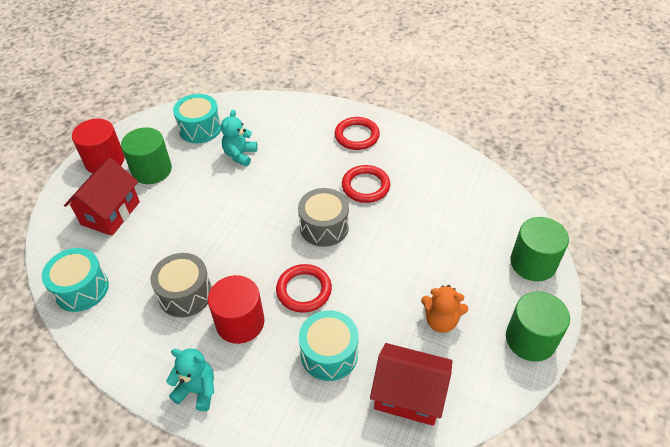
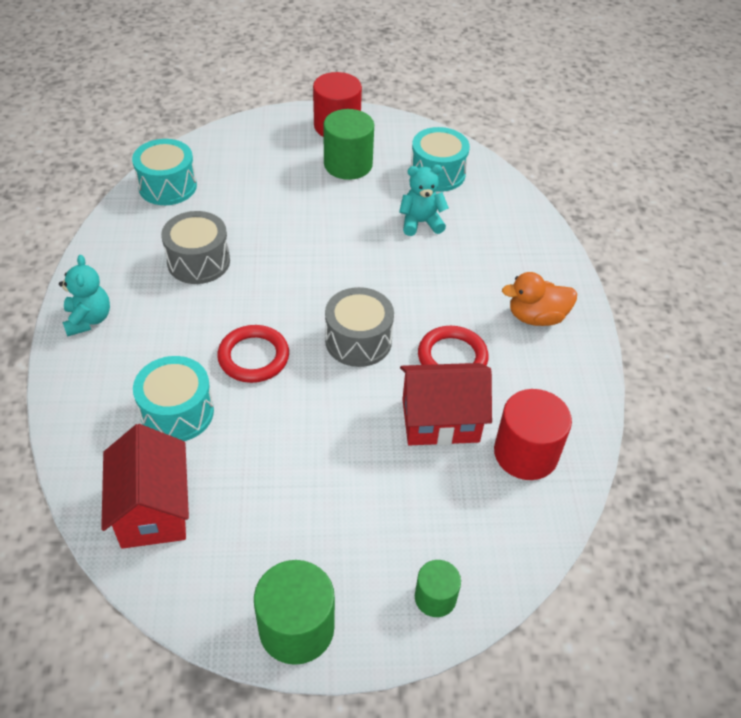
camera: 60 degrees right, 0 degrees up
red house [64,158,140,236] -> red house moved to [400,363,492,446]
red cylinder [208,275,265,344] -> red cylinder moved to [494,389,572,480]
red ring [335,117,380,150] -> orange duck [502,272,577,326]
orange teddy bear [421,285,468,333] -> none
green cylinder [510,217,569,281] -> green cylinder [415,560,461,617], size x0.57

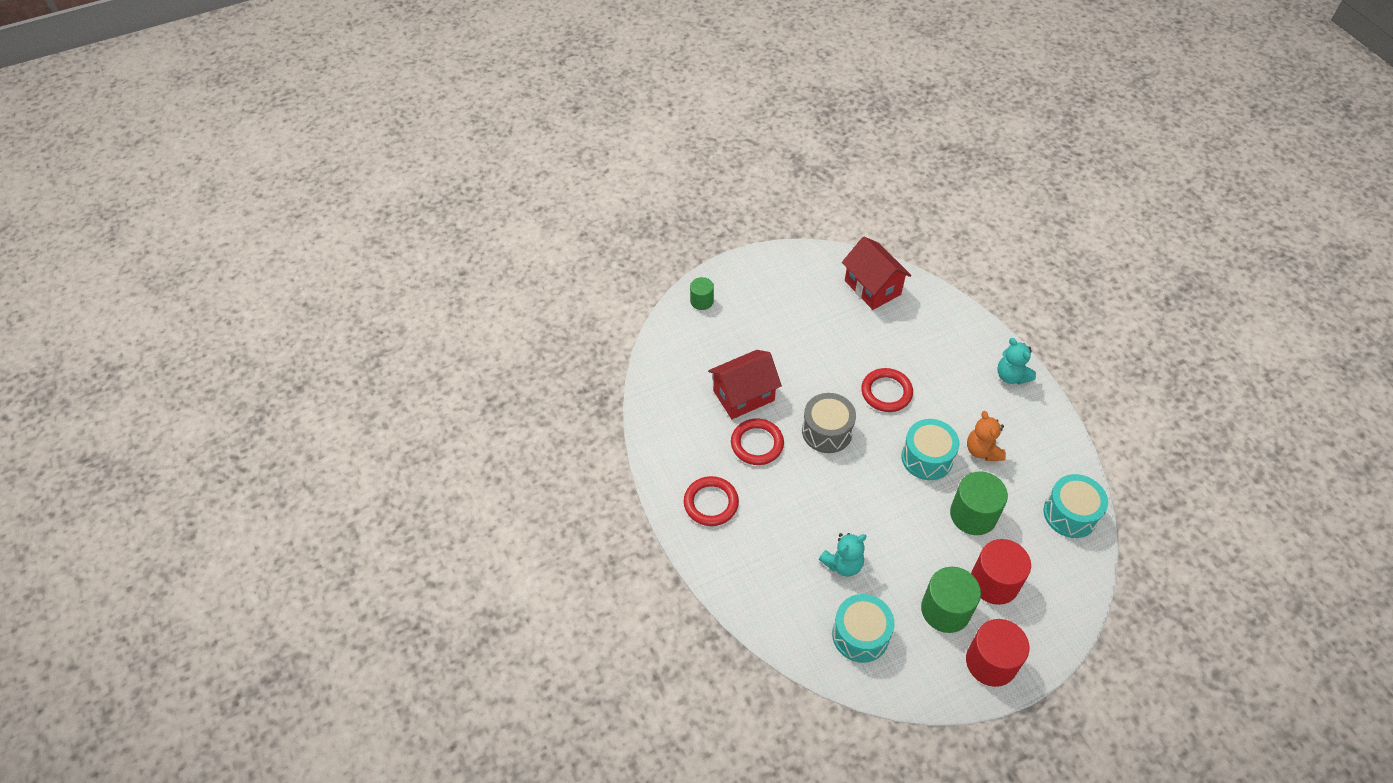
camera: 160 degrees right, 5 degrees up
turquoise drum [133,356,214,441] -> turquoise drum moved to [901,419,959,480]
grey drum [161,211,230,284] -> orange teddy bear [967,411,1006,461]
green cylinder [254,560,335,665] -> green cylinder moved to [950,471,1008,535]
red cylinder [494,389,572,480] -> red cylinder moved to [971,539,1031,605]
orange duck [502,272,577,326] -> red ring [684,476,739,526]

